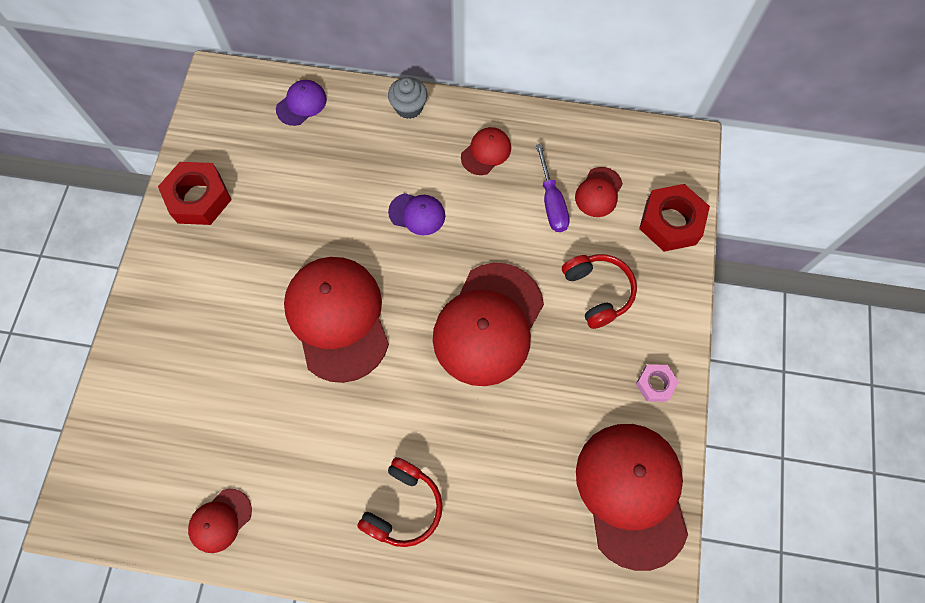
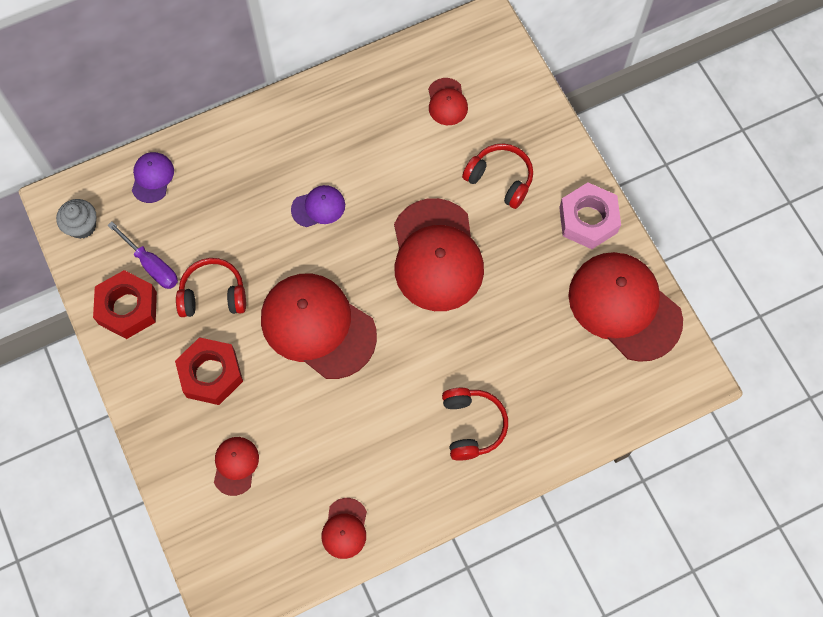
camera: 35 degrees left, 0 degrees up
grey cupcake [388,77,427,119] -> grey cupcake moved to [56,199,96,239]
red cap [461,127,511,175] -> red cap moved to [214,437,259,496]
purple screwdriver [536,144,570,232] -> purple screwdriver moved to [107,221,178,289]
pink nut [636,364,679,402] -> pink nut [559,182,621,249], size x1.82
red nut [639,184,710,252] -> red nut moved to [175,337,243,405]
none -> red headphones [176,258,246,317]

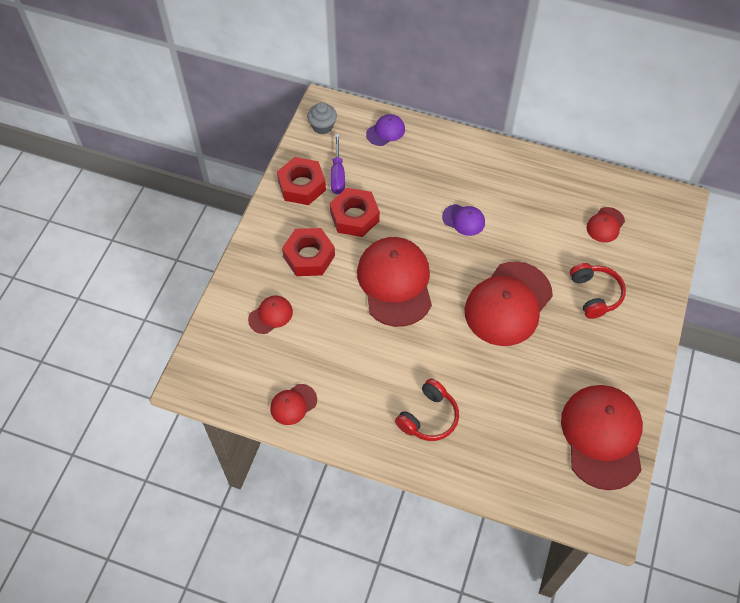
camera: 45 degrees right, 10 degrees down
red headphones [176,258,246,317] -> red nut [330,188,380,237]
pink nut [559,182,621,249] -> none

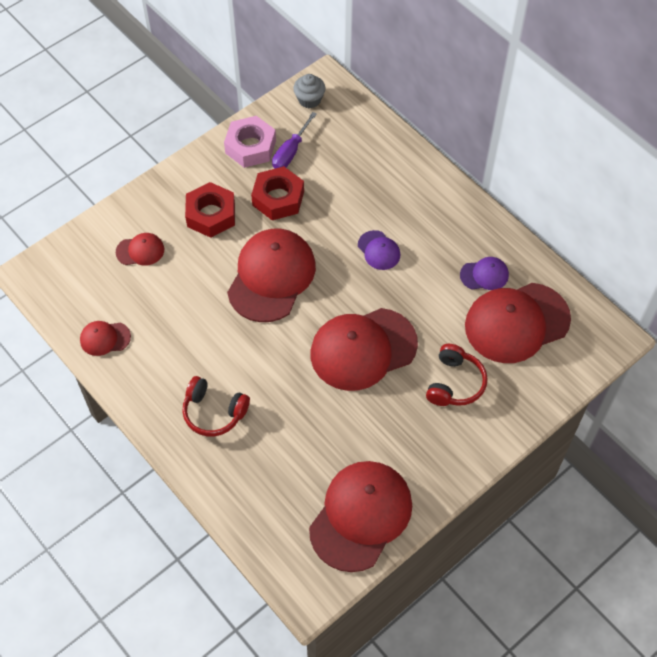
camera: 30 degrees right, 0 degrees up
red nut [277,157,326,205] -> pink nut [224,116,276,168]
purple cap [366,114,405,146] -> purple cap moved to [460,257,509,290]
red headphones [395,378,459,441] -> red headphones turned 45 degrees clockwise [182,376,250,436]
red cap [586,207,625,243] -> red cap [465,283,571,363], size x2.16

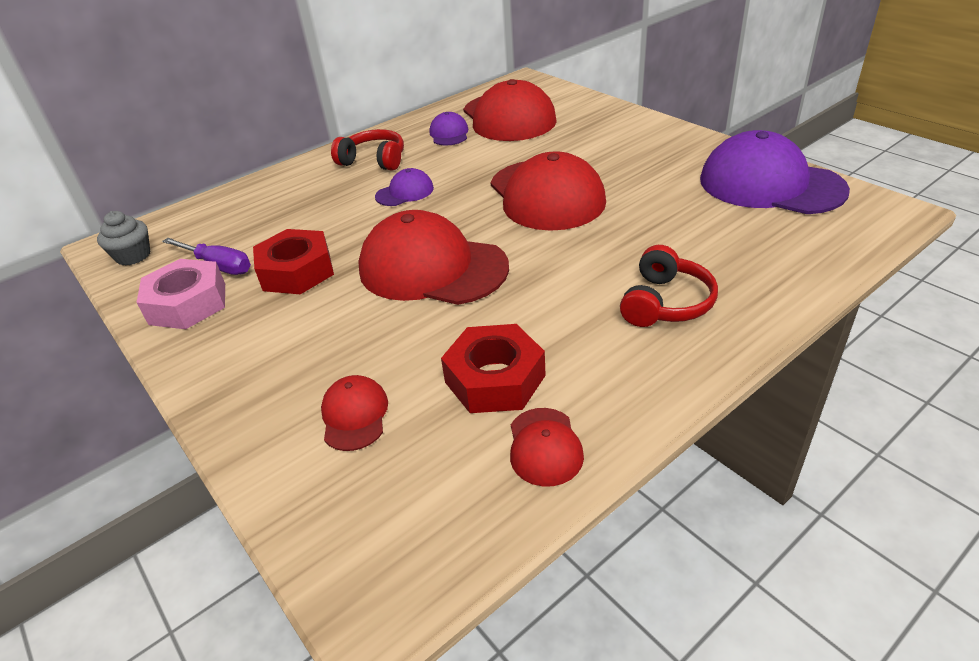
camera: 85 degrees left, 20 degrees down
red nut [185,182,235,238] -> red nut moved to [441,324,546,413]
red cap [309,461,412,572] -> purple cap [700,130,850,214]
red headphones [426,344,488,406] -> red headphones moved to [331,129,404,170]

